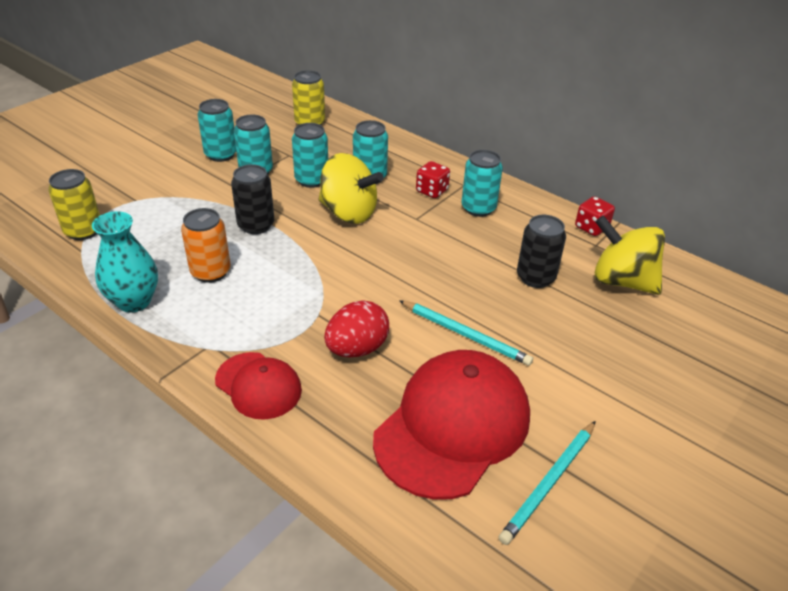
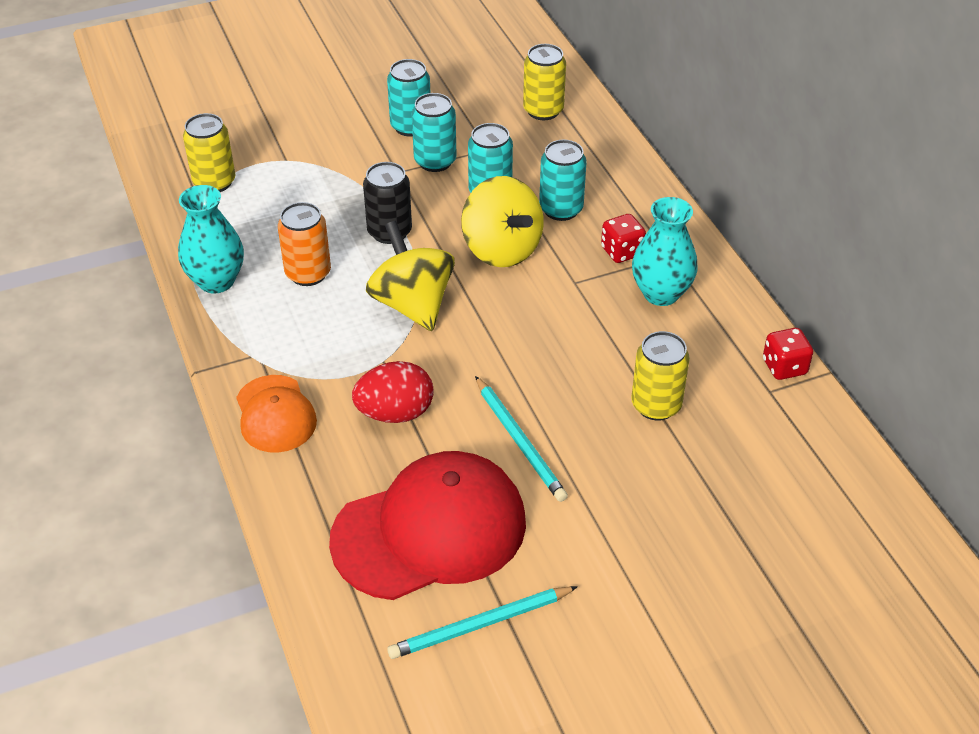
camera: 30 degrees right, 5 degrees up
red cap [215,352,302,420] -> orange cap [236,375,317,453]
turquoise can [461,150,503,217] -> turquoise vase [632,197,698,306]
black can [517,215,566,288] -> yellow can [631,331,690,421]
yellow spinning top [594,215,665,295] -> yellow spinning top moved to [366,221,455,331]

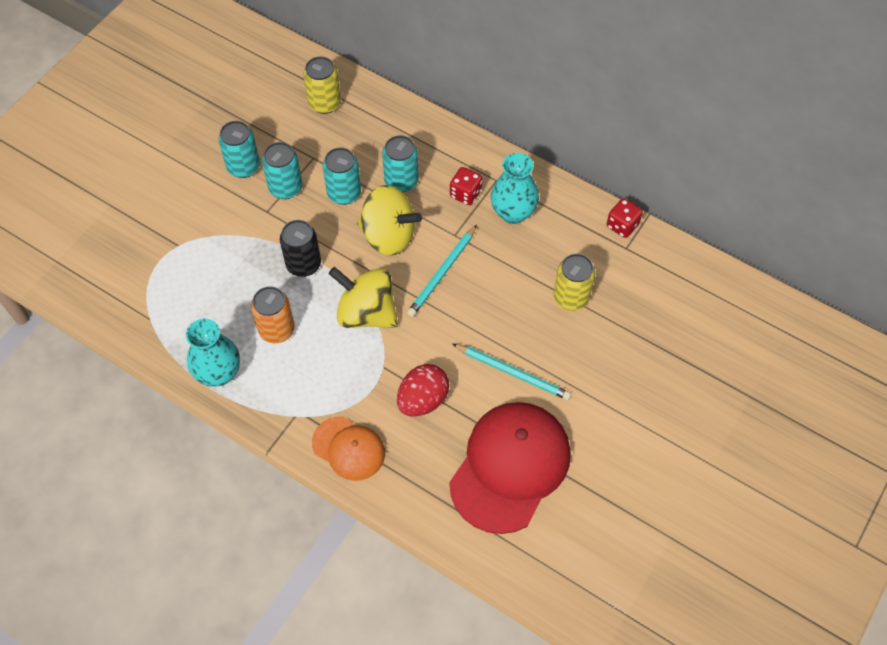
camera: 35 degrees left, 15 degrees up
yellow can [183,113,235,192] -> none
turquoise pencil [387,586,578,659] -> turquoise pencil moved to [407,225,477,317]

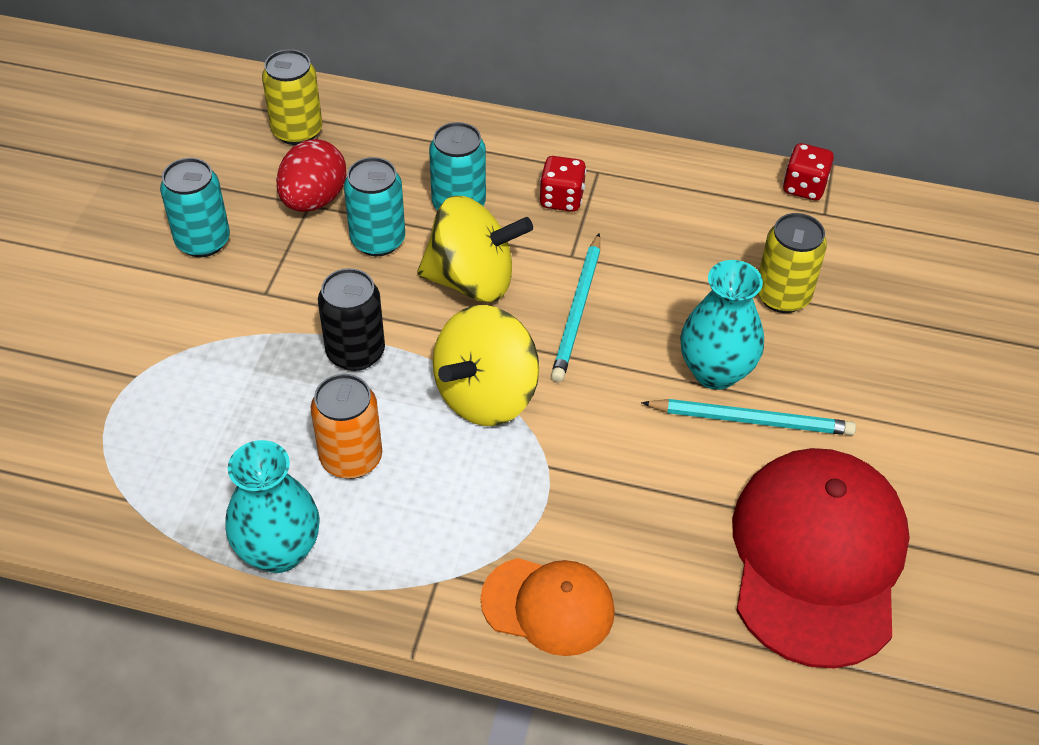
camera: 20 degrees left, 10 degrees down
turquoise can [262,142,302,199] -> none
yellow spinning top [329,267,398,328] -> yellow spinning top turned 60 degrees counterclockwise [433,305,539,426]
red egg [397,364,449,417] -> red egg moved to [276,139,346,212]
turquoise vase [491,153,539,224] -> turquoise vase moved to [680,260,764,390]

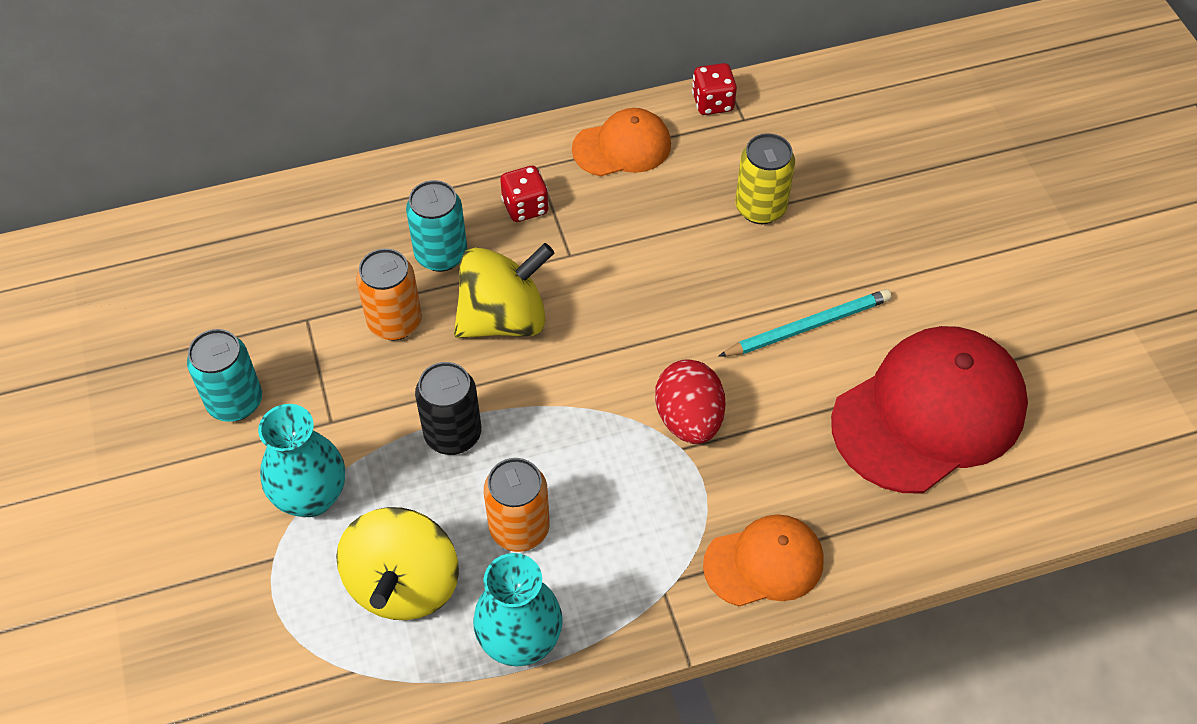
camera: 30 degrees left, 5 degrees up
yellow can [262,49,322,145] -> none
red egg [276,139,346,212] -> red egg moved to [655,359,726,444]
turquoise can [344,157,405,256] -> orange can [356,248,422,341]
yellow spinning top [433,305,539,426] -> yellow spinning top moved to [336,507,459,620]
turquoise pencil [551,234,600,382] -> none
turquoise vase [680,260,764,390] -> turquoise vase moved to [258,404,345,517]
red cap [732,448,910,668] -> red cap turned 75 degrees clockwise [831,326,1028,494]
none -> orange cap [572,108,671,176]

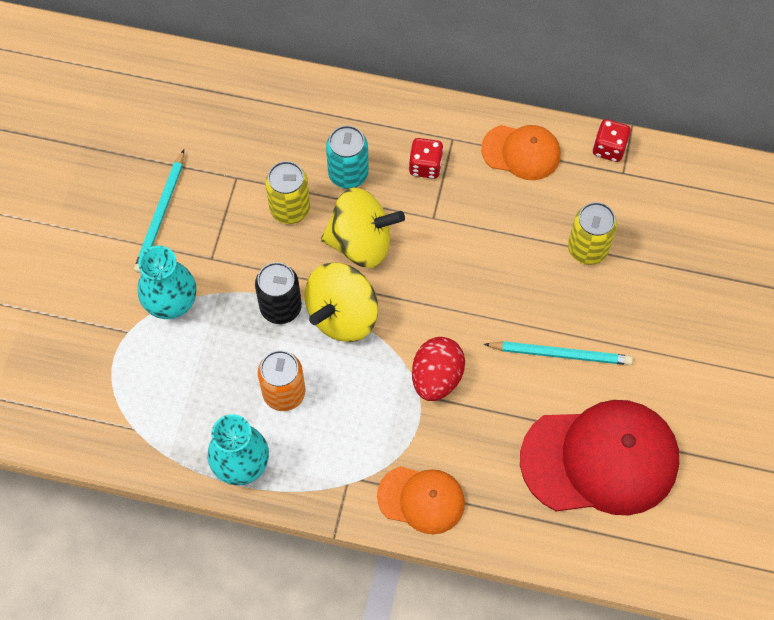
camera: 30 degrees right, 10 degrees up
turquoise can [187,329,262,422] -> turquoise pencil [134,150,184,273]
yellow spinning top [336,507,459,620] -> yellow spinning top moved to [304,263,378,342]
orange can [356,248,422,341] -> yellow can [265,161,310,224]

